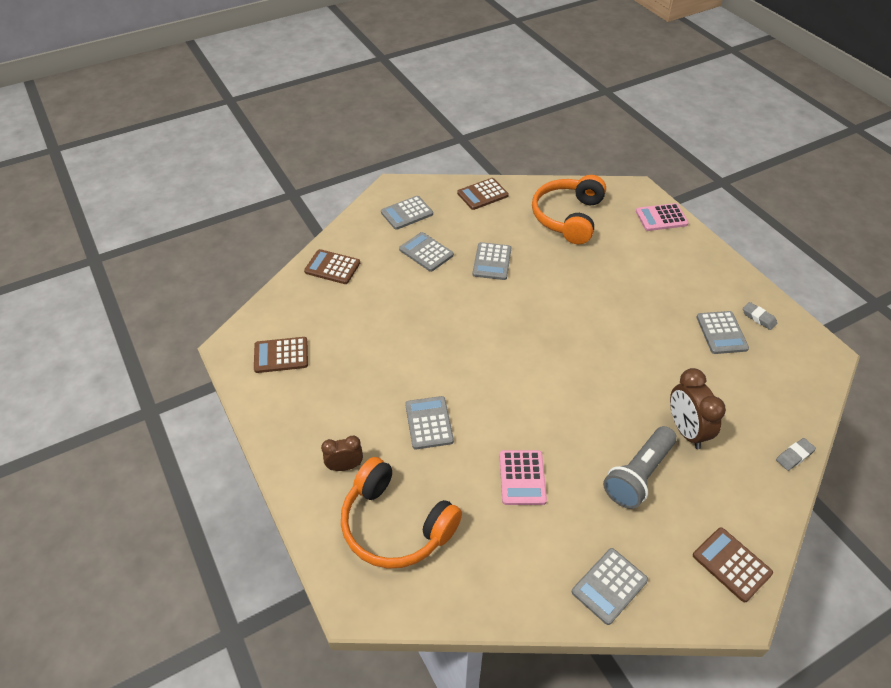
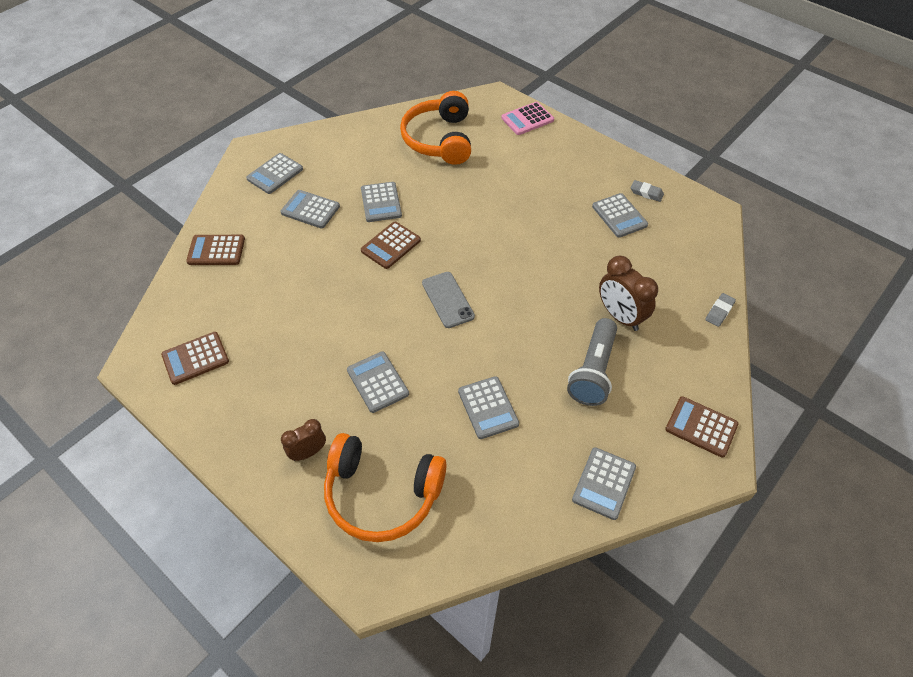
camera: 20 degrees left, 5 degrees up
brown calculator [457,178,509,210] -> brown calculator moved to [361,222,421,269]
pink calculator [500,450,547,505] -> grey calculator [458,376,519,439]
none -> grey phone [422,272,475,328]

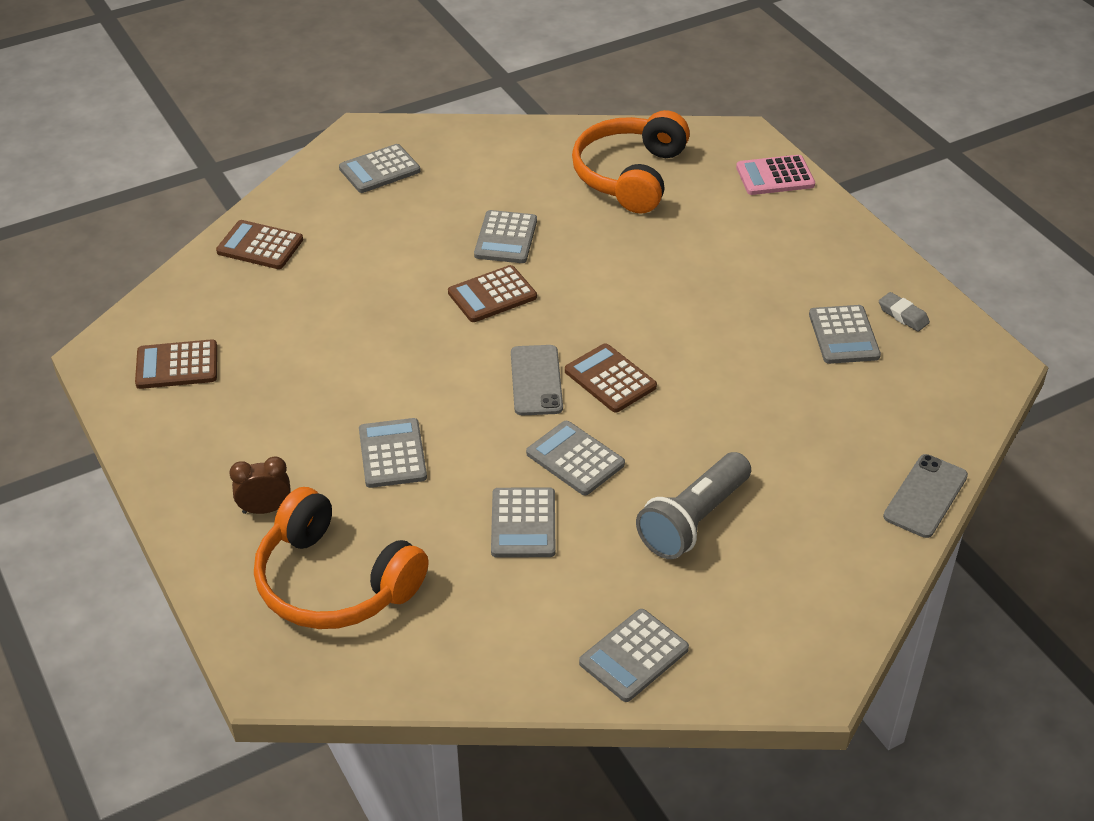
camera: 20 degrees right, 10 degrees down
grey calculator [281,190,340,229] -> grey calculator moved to [526,421,625,495]
brown clock [599,256,658,331] -> none
brown calculator [666,396,739,458] -> brown calculator moved to [565,343,657,413]
grey eraser [705,293,736,327] -> grey phone [883,454,968,538]

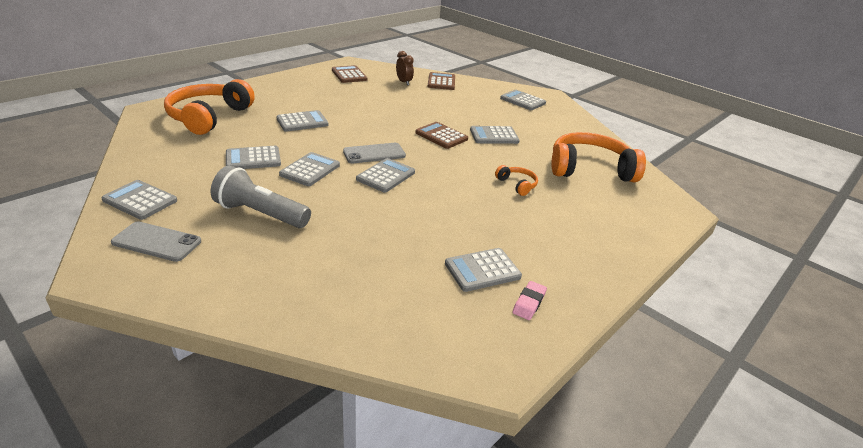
camera: 70 degrees right, 10 degrees down
brown clock [230,456,291,514] -> brown clock moved to [396,51,414,86]
brown calculator [565,343,657,413] -> grey calculator [356,158,415,192]
pink calculator [736,155,815,195] -> none
grey eraser [879,292,930,331] -> pink eraser [512,281,547,320]
grey phone [883,454,968,538] -> grey phone moved to [111,222,201,262]
none -> orange headphones [495,165,538,196]

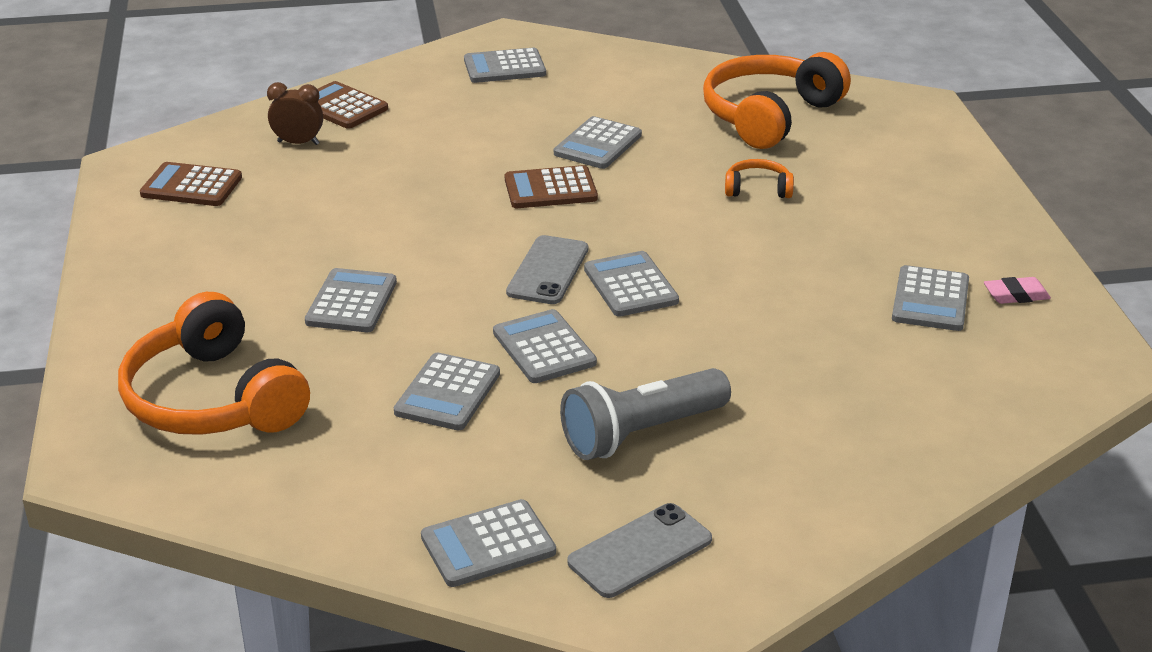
camera: 50 degrees left, 0 degrees up
pink eraser [512,281,547,320] -> pink eraser turned 75 degrees counterclockwise [984,277,1051,304]

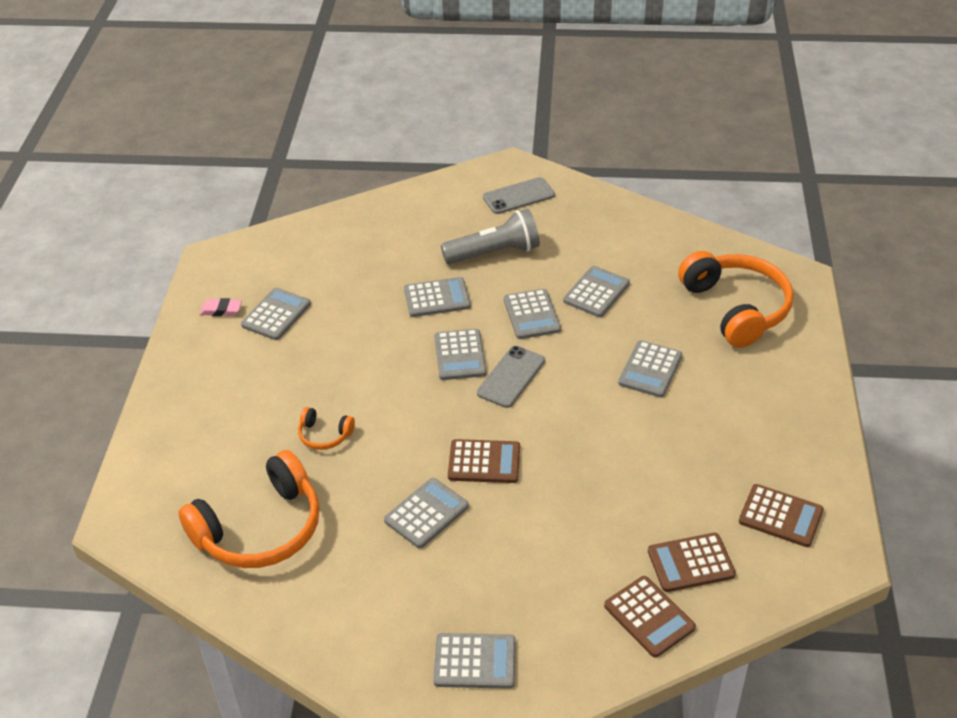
camera: 165 degrees left, 10 degrees up
brown clock [267,82,323,145] -> brown calculator [648,533,736,592]
grey calculator [421,499,556,587] -> grey calculator moved to [404,277,471,317]

